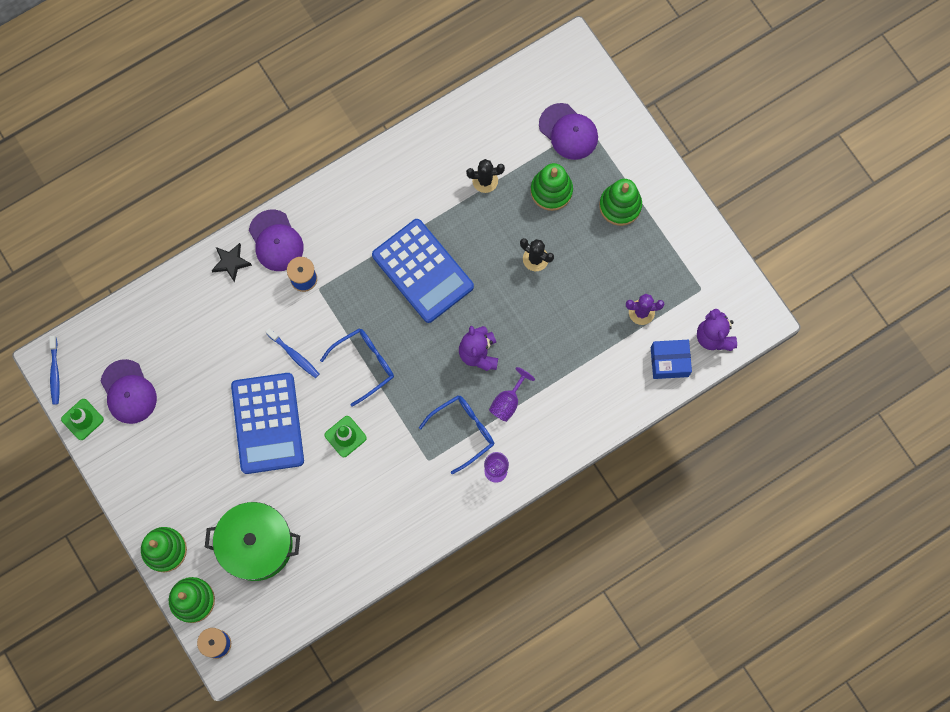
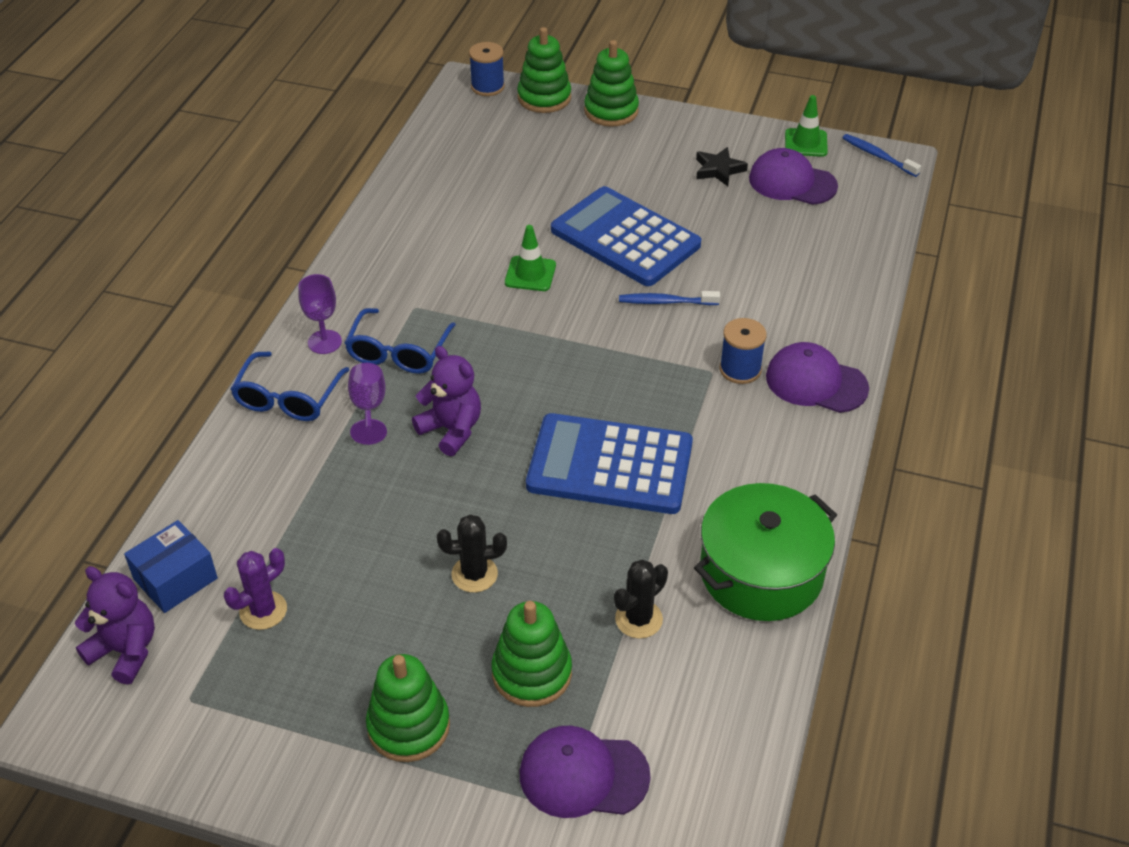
camera: 140 degrees right, 30 degrees down
green pot [205,502,300,581] -> green pot moved to [694,483,837,621]
black star [211,243,252,282] -> black star moved to [696,147,748,186]
blue glasses [320,328,394,407] -> blue glasses moved to [230,351,349,421]

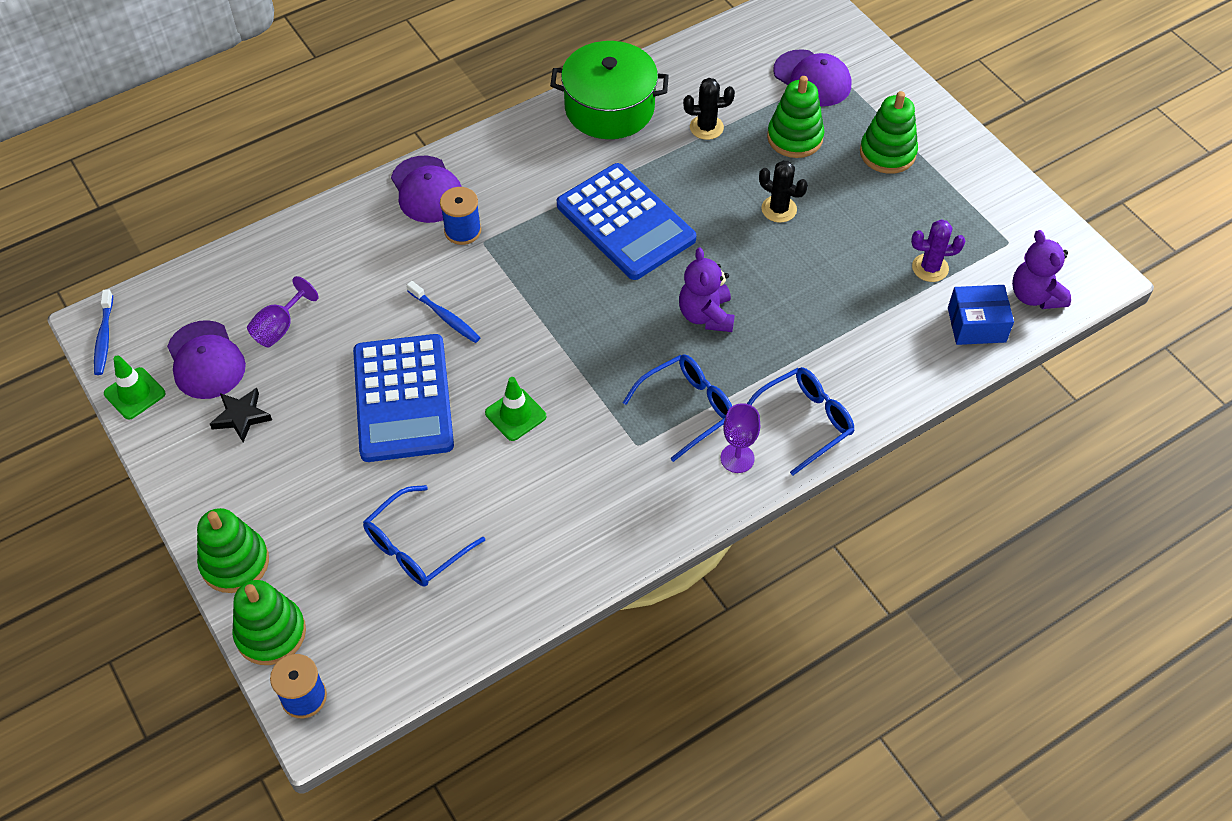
camera: 140 degrees left, 10 degrees up
purple goblet [348,363,387,445] -> purple goblet moved to [247,276,319,347]
none -> blue glasses [363,485,485,587]

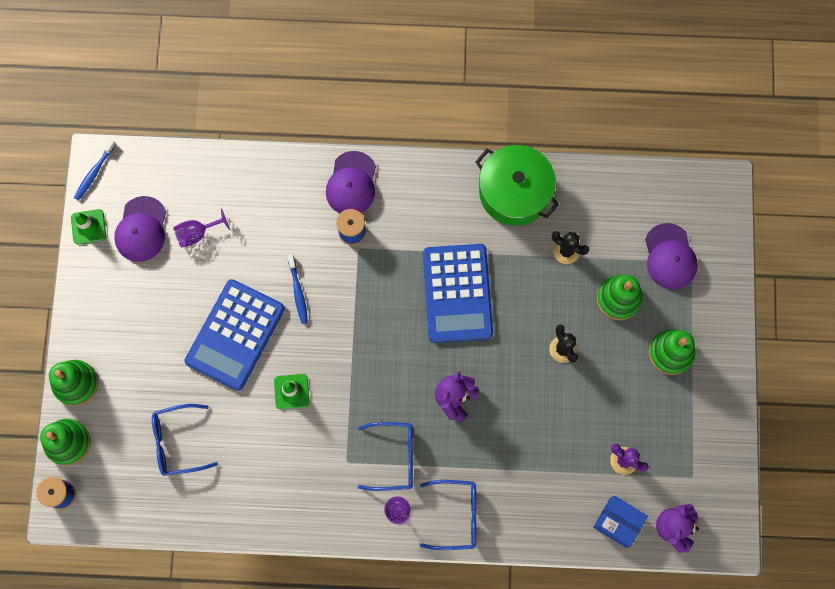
camera: 35 degrees right, 20 degrees up
black star [210,388,272,442] -> none

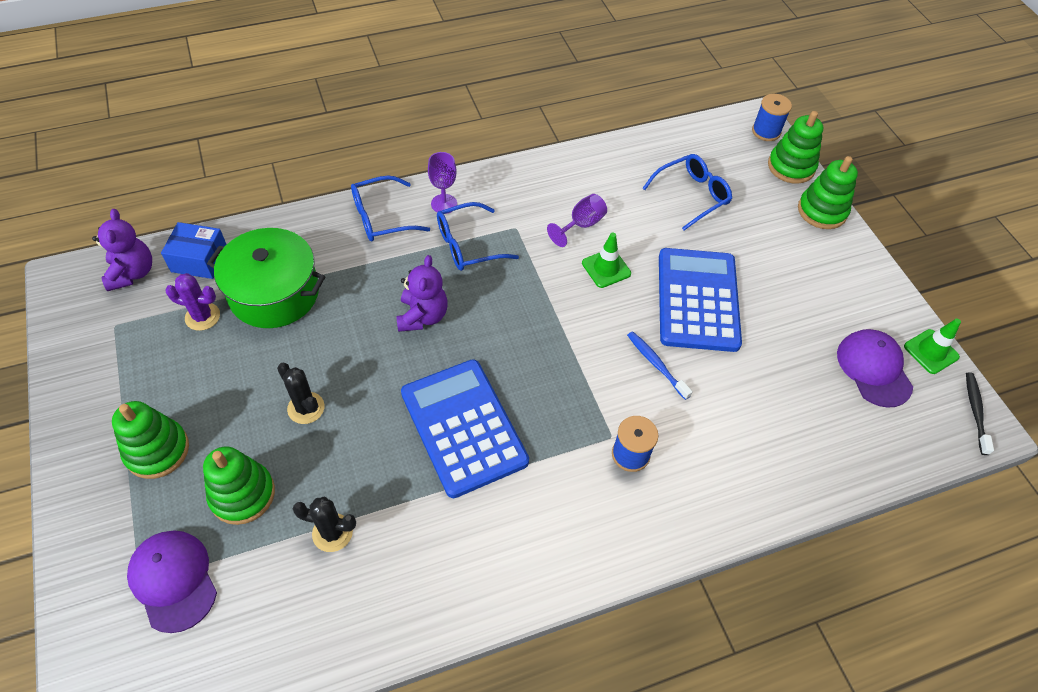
camera: 155 degrees right, 20 degrees down
blue toothbrush [74,139,116,201] -> black toothbrush [966,372,994,455]
purple goblet [173,208,230,248] -> purple goblet moved to [547,194,607,247]
purple cap [326,151,376,213] -> none
green pot [475,145,559,226] -> green pot moved to [207,228,325,328]

